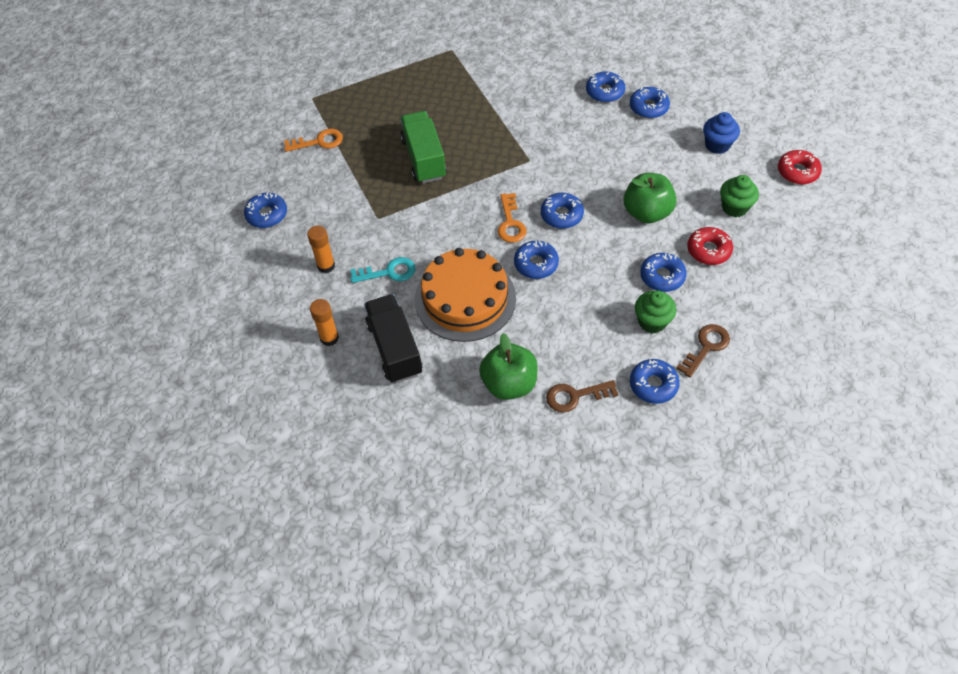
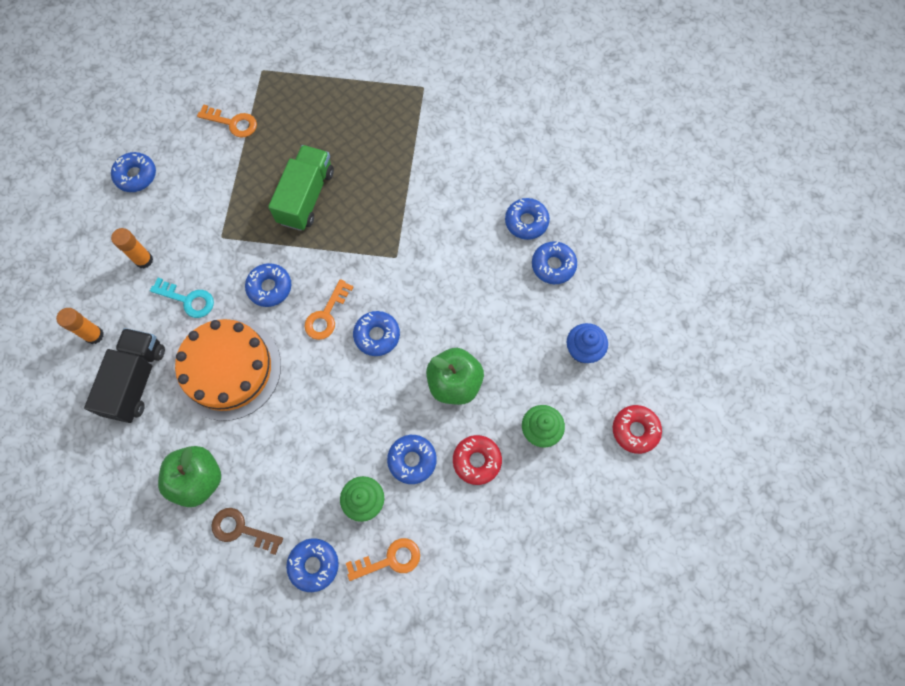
camera: 30 degrees right, 15 degrees up
blue donut [514,241,559,279] -> blue donut moved to [245,263,291,307]
brown key [676,324,730,378] -> orange key [346,538,420,581]

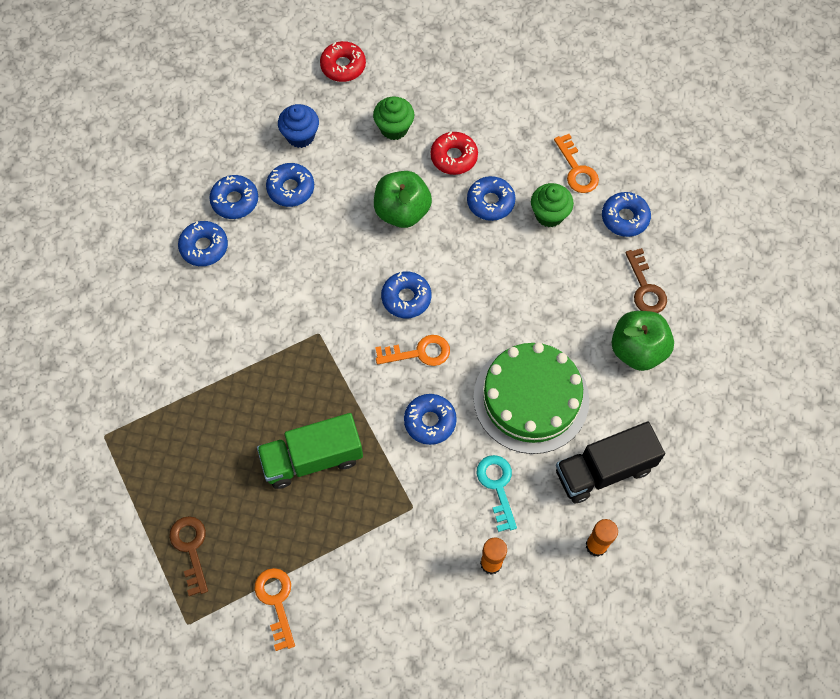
camera: 125 degrees left, 5 degrees down
blue donut [111,152,156,192] -> blue donut moved to [266,163,314,207]
orange cake [175,319,281,421] -> green cake [473,343,589,454]
orange key [346,538,420,581] -> orange key turned 150 degrees counterclockwise [554,134,599,193]
none -> brown key [169,516,208,596]

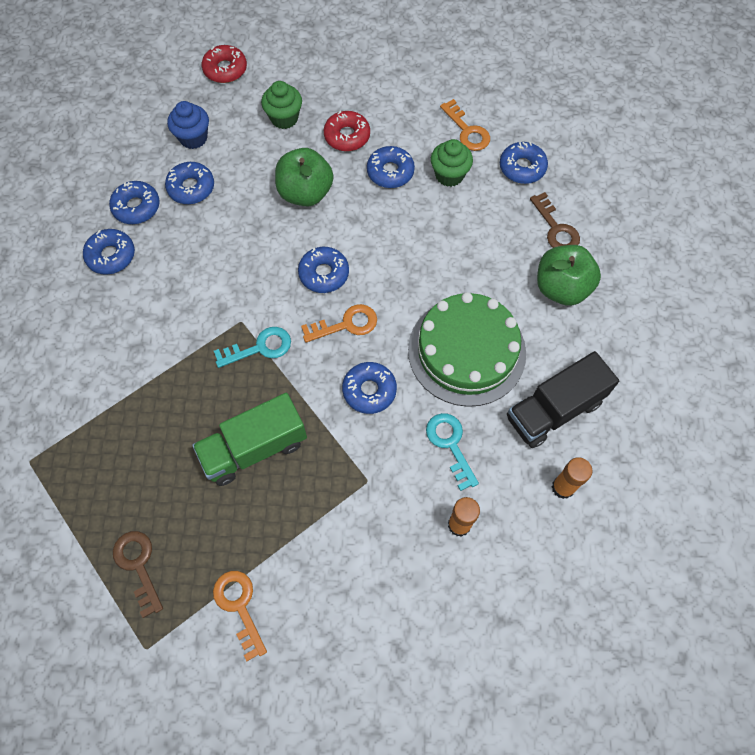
camera: 10 degrees left, 0 degrees up
none -> turquoise key [214,327,291,368]

